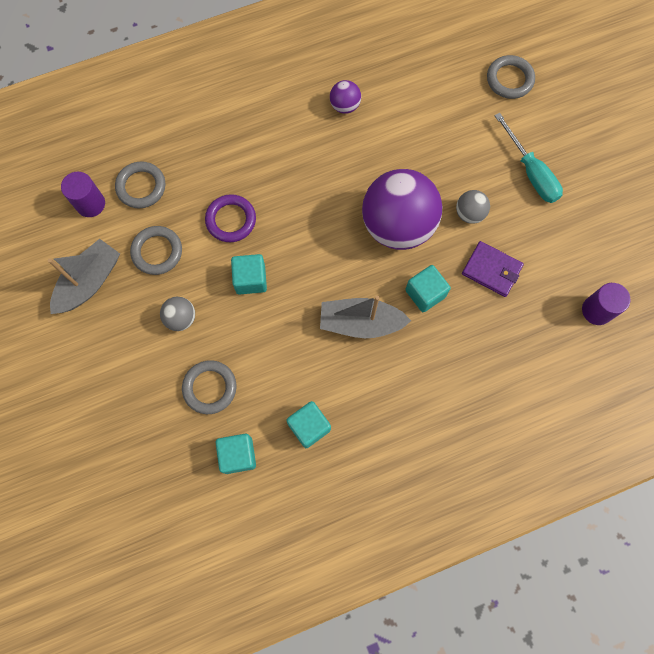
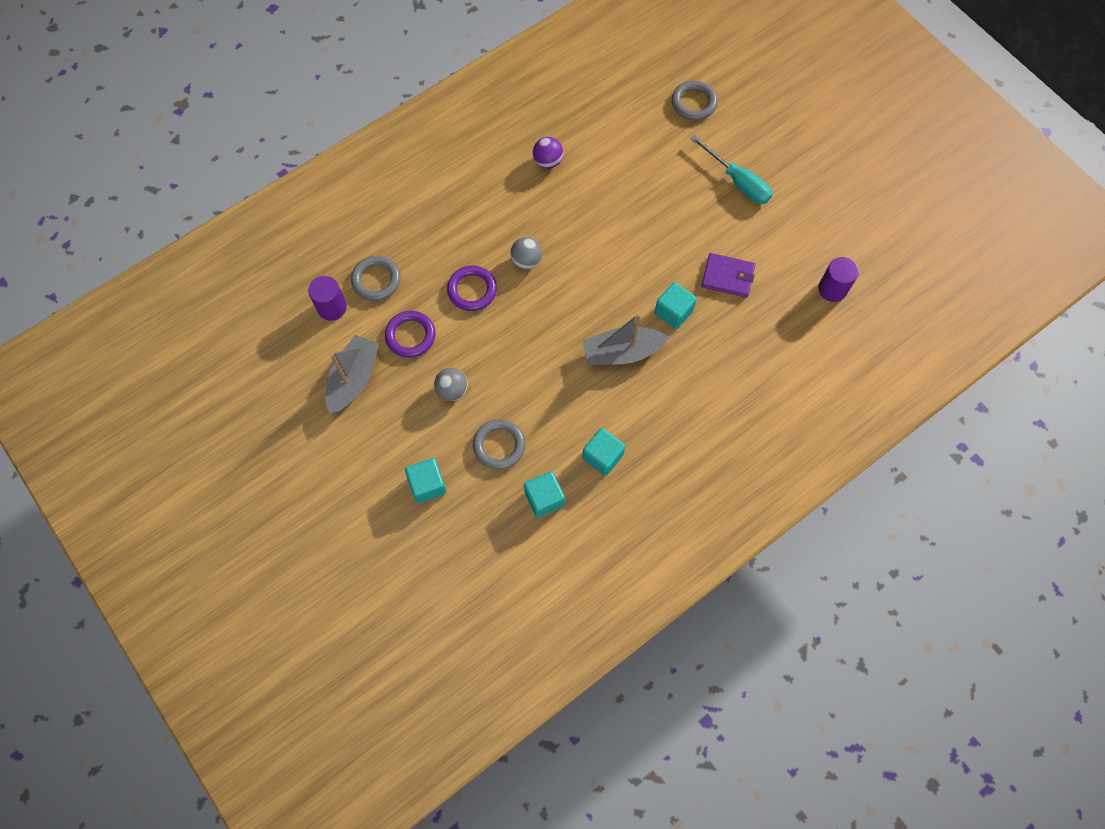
camera: 15 degrees left, 5 degrees down
grey ring [130,226,182,275] -> purple ring [385,311,435,358]
turquoise cube [231,254,267,295] -> turquoise cube moved to [405,458,447,503]
purple ball [362,169,442,250] -> none
grey ball [456,190,490,224] -> grey ball moved to [510,237,542,270]

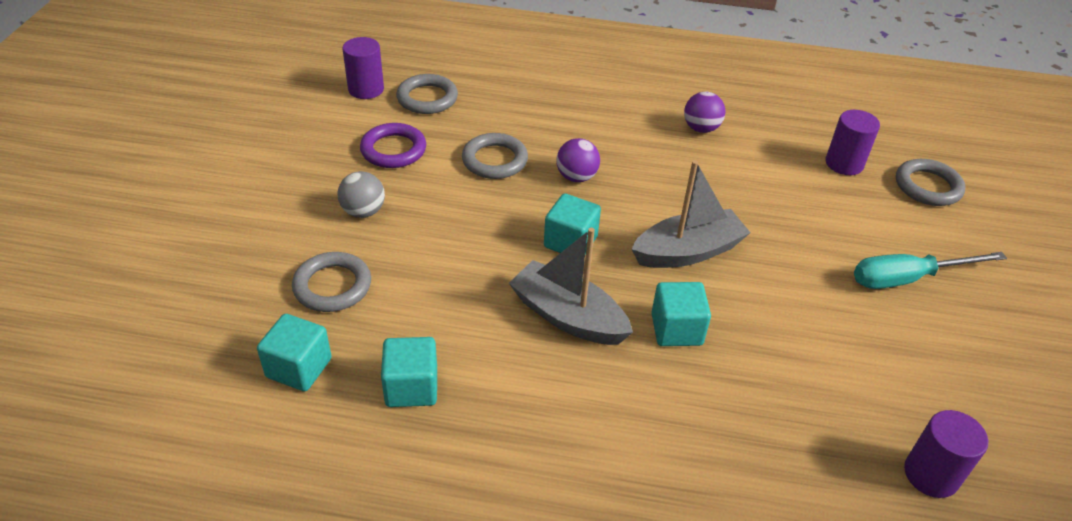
camera: 45 degrees right, 25 degrees down
grey boat [326,335,379,414] -> grey boat moved to [632,160,751,268]
turquoise cube [405,458,447,503] -> turquoise cube moved to [544,193,601,254]
purple ring [447,266,497,311] -> grey ring [462,133,528,179]
grey ball [510,237,542,270] -> purple ball [557,138,600,182]
turquoise screwdriver [690,135,772,204] -> turquoise screwdriver turned 75 degrees clockwise [854,252,1007,289]
purple wallet [702,253,755,298] -> none
none -> purple cylinder [826,110,880,175]

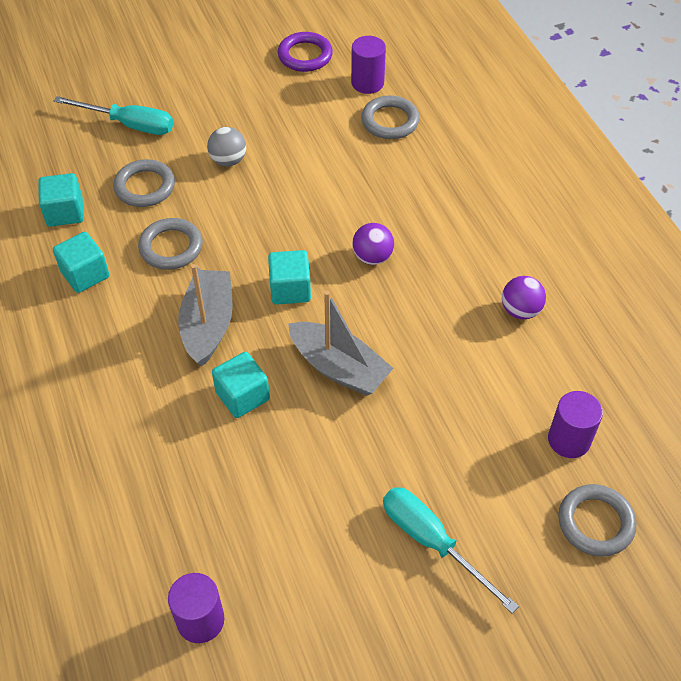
camera: 60 degrees right, 10 degrees up
purple ring [360,123,426,168] -> purple ring moved to [278,32,333,72]
grey ring [462,133,528,179] -> grey ring moved to [138,218,203,270]
none -> turquoise screwdriver [54,96,173,135]

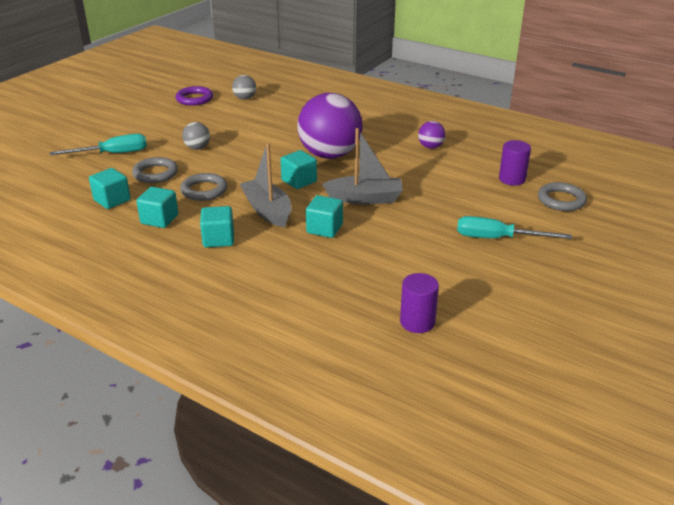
camera: 35 degrees left, 20 degrees down
purple cylinder [351,36,386,94] -> grey ball [232,75,256,100]
purple ball [352,223,394,265] -> purple ball [297,93,363,159], size x2.31
grey ring [361,95,420,139] -> none
none -> turquoise cube [200,206,234,248]

